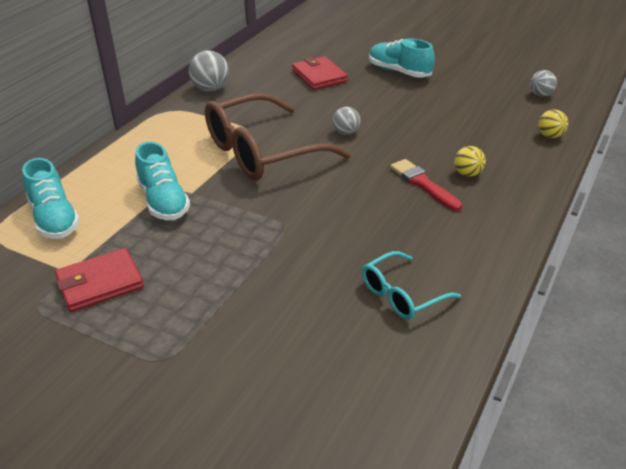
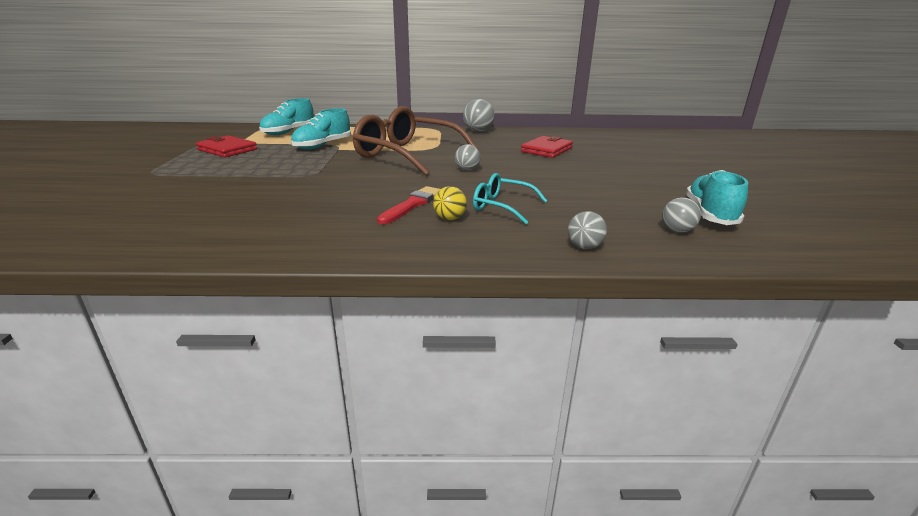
camera: 60 degrees right, 10 degrees down
turquoise glasses [362,251,461,320] -> turquoise glasses moved to [473,173,547,224]
turquoise shoe [369,38,435,77] -> turquoise shoe moved to [686,170,748,225]
yellow ball [538,109,568,138] -> grey ball [568,211,607,249]

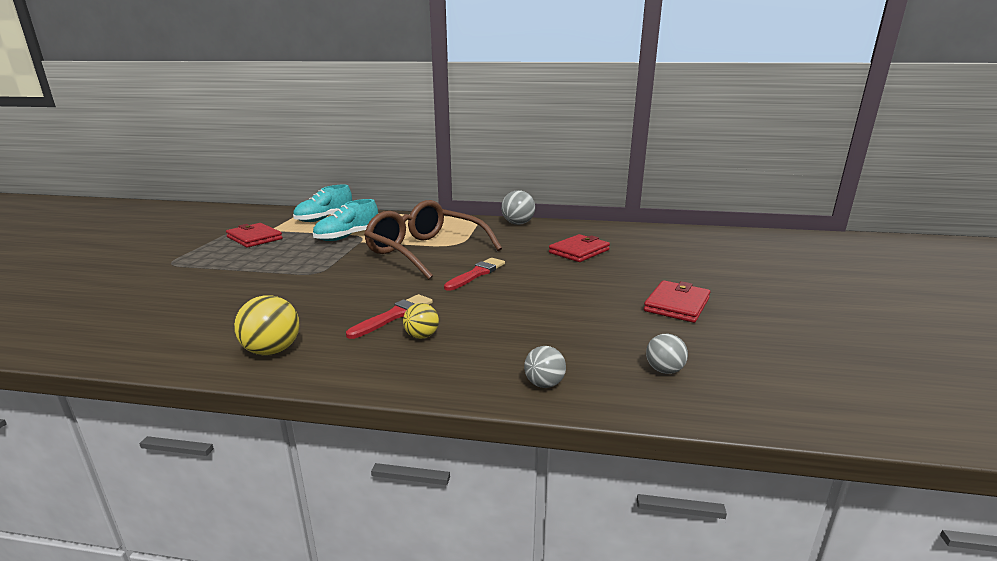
camera: 10 degrees right, 5 degrees down
grey ball [455,144,481,171] -> red brush [444,258,505,291]
turquoise glasses [473,173,547,224] -> none
turquoise shoe [686,170,748,225] -> none
none -> yellow ball [234,295,300,356]
none -> red wallet [644,280,710,323]

